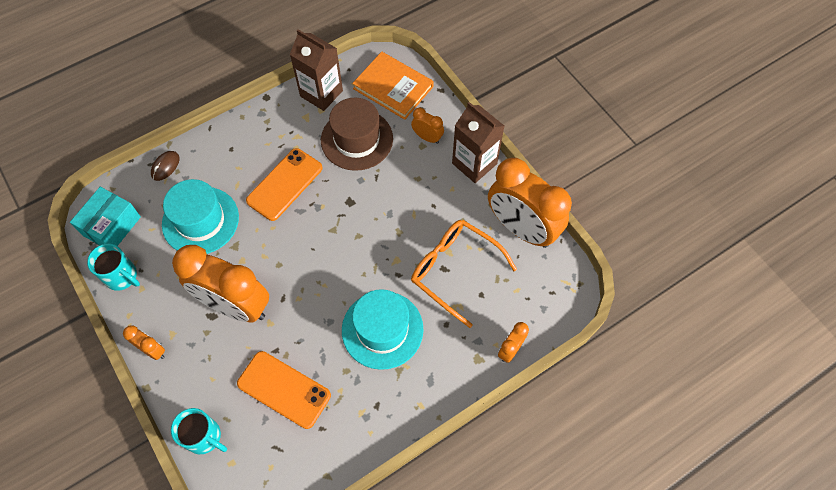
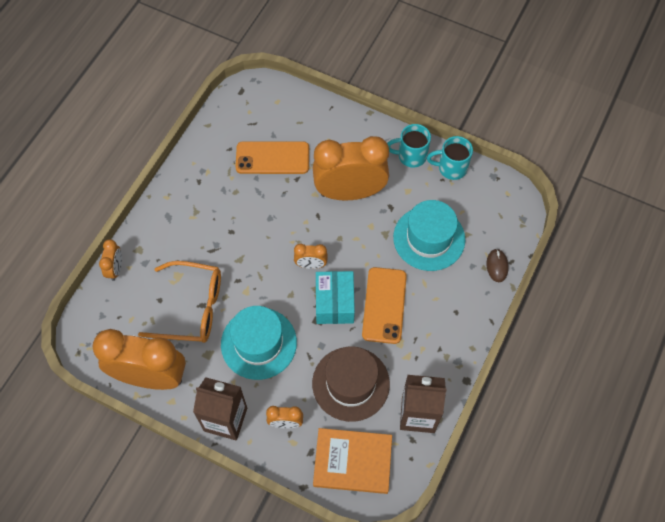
camera: 150 degrees right, 0 degrees up
turquoise box [70,187,141,246] -> turquoise box moved to [316,271,355,324]
orange clock [123,325,165,360] -> orange clock moved to [294,244,328,269]
turquoise mug [171,408,227,454] -> turquoise mug moved to [387,124,431,168]
turquoise hat [342,289,424,370] -> turquoise hat moved to [221,306,297,380]

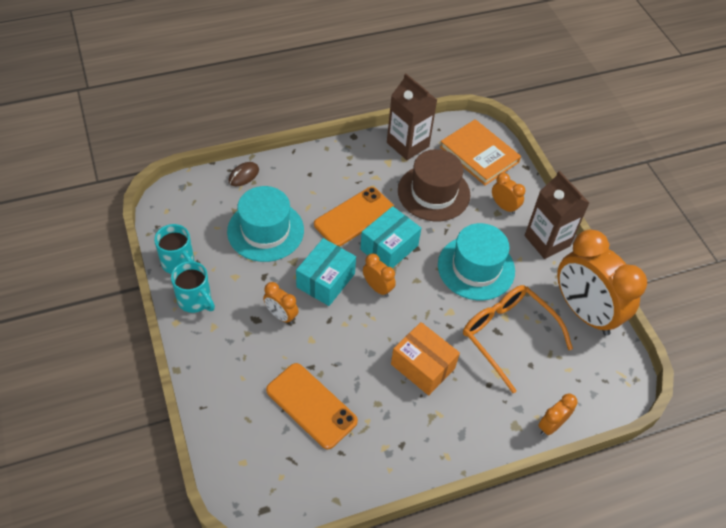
camera: 140 degrees left, 10 degrees down
orange clock [313,136,389,201] -> orange clock [263,282,298,324], size x0.44
none -> turquoise box [296,238,356,306]
none -> orange box [391,322,460,395]

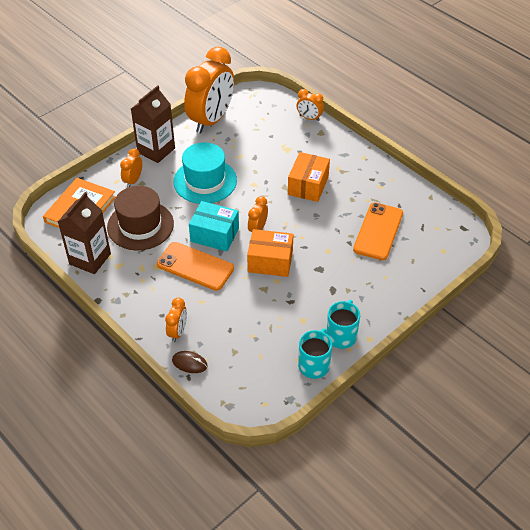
camera: 110 degrees left, 5 degrees down
turquoise hat [227,186,304,262] -> none
orange clock [263,282,298,324] -> orange clock moved to [165,298,187,342]
turquoise box [296,238,356,306] -> orange box [247,229,293,277]
orange glasses [463,285,573,393] -> none

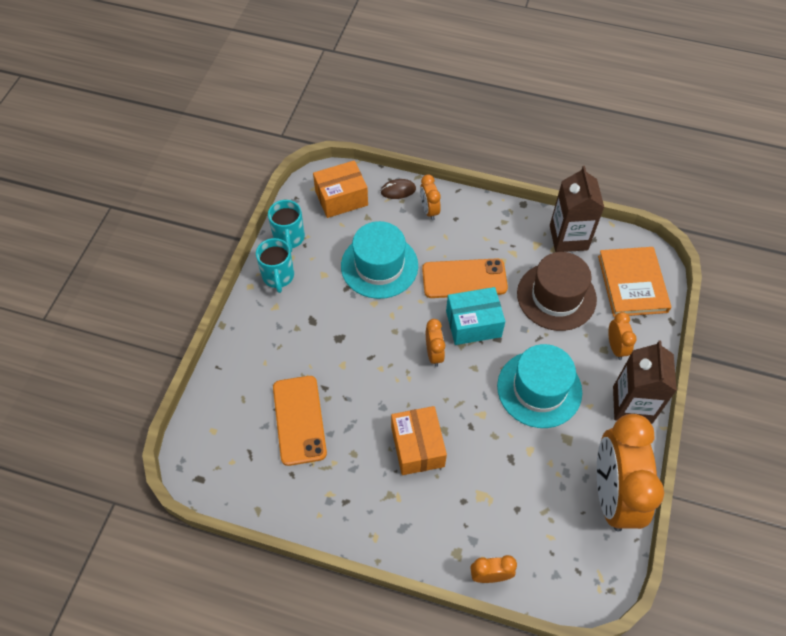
camera: 150 degrees right, 10 degrees up
orange box [247,229,293,277] -> orange box moved to [313,160,368,218]
none -> turquoise hat [341,221,418,299]

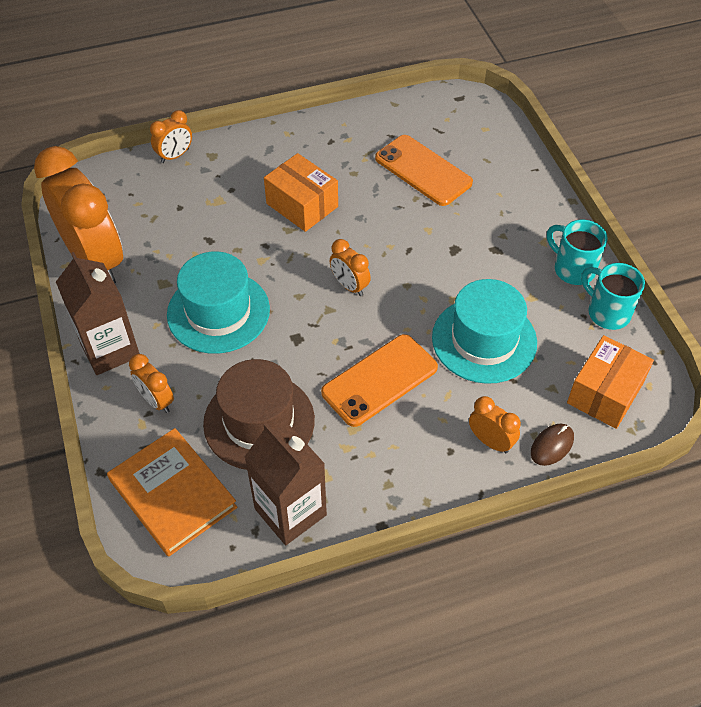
camera: 145 degrees right, 5 degrees down
turquoise box [446,287,505,345] -> none

